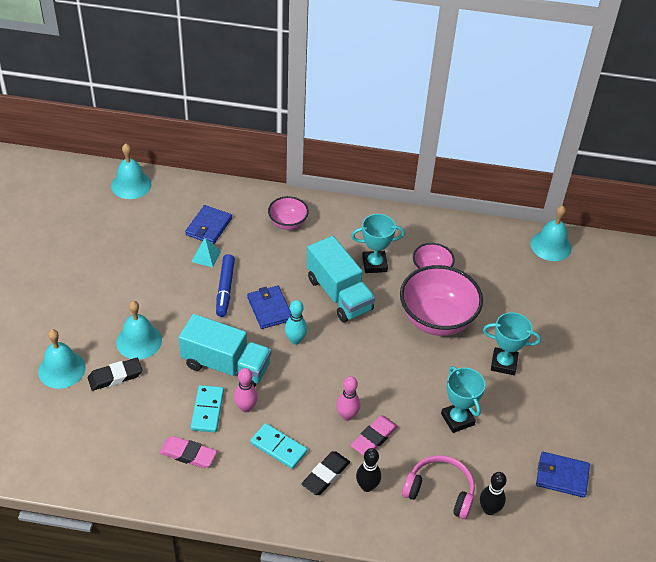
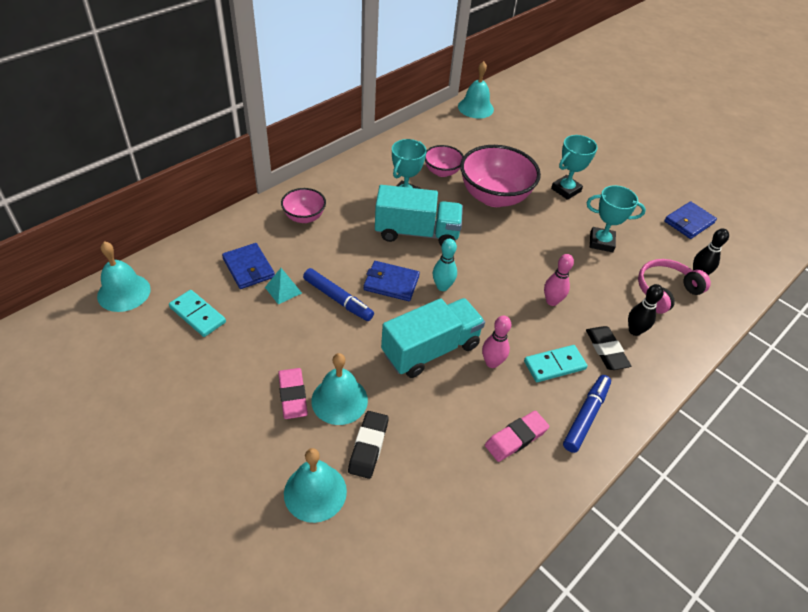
camera: 55 degrees left, 0 degrees up
turquoise domino [191,385,224,432] -> turquoise domino moved to [169,290,226,337]
pink eraser [351,416,398,456] -> pink eraser moved to [278,368,308,419]
none -> blue marker [563,375,611,453]

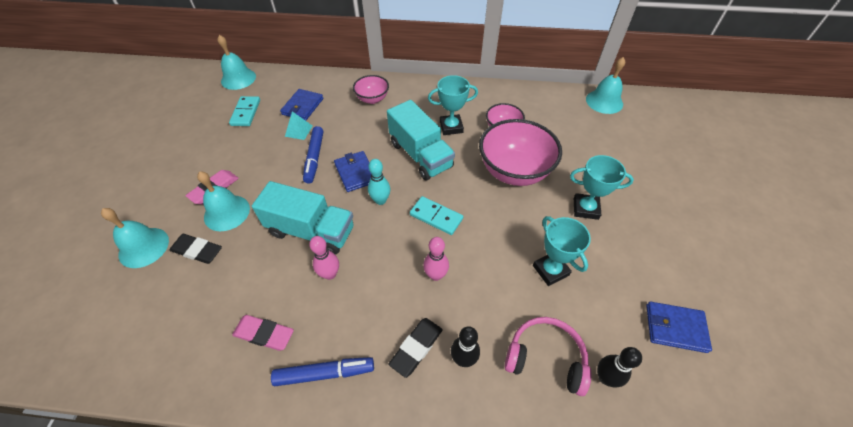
camera: 55 degrees right, 5 degrees up
black eraser [348,411,389,479] -> black eraser turned 45 degrees clockwise [169,234,222,264]
turquoise domino [524,345,587,382] -> turquoise domino moved to [410,196,463,235]

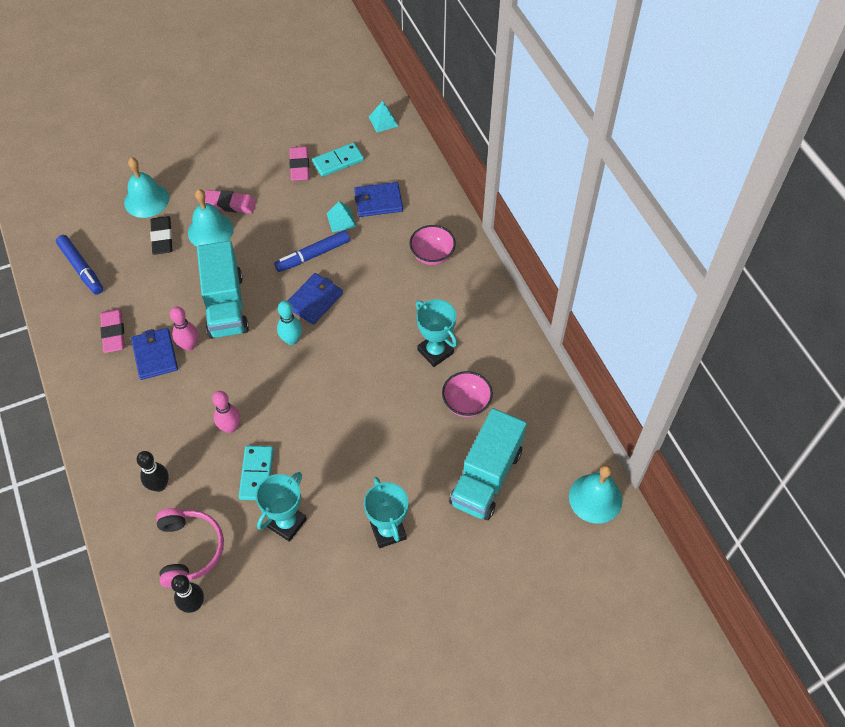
camera: 60 degrees right, 5 degrees up
turquoise bell [217,35,256,90] -> turquoise pyramid [369,101,398,132]
blue marker [271,357,374,386] -> blue marker moved to [56,235,103,295]
turquoise truck [387,100,455,180] -> turquoise truck moved to [449,408,527,520]
black eraser [389,318,443,378] -> none
turquoise domino [410,196,463,235] -> turquoise domino moved to [239,446,274,500]
pink bowl [479,119,562,186] -> none
blue wallet [646,302,712,353] -> blue wallet moved to [131,328,178,380]
none -> pink eraser [289,146,309,181]

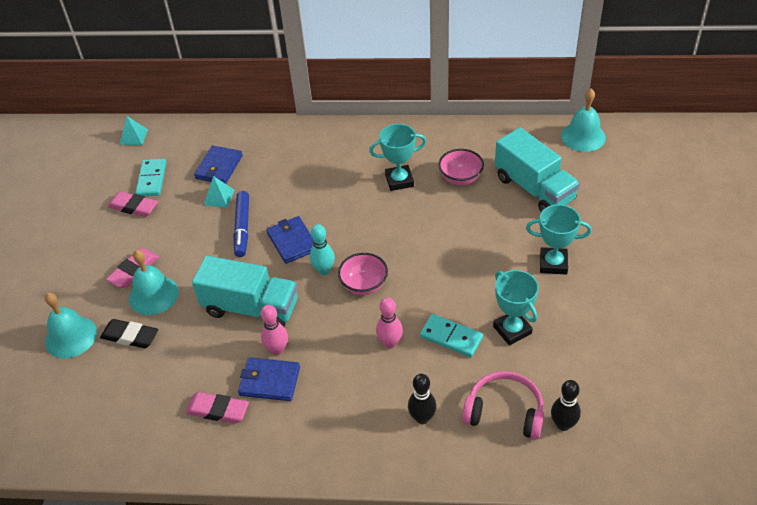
camera: 60 degrees left, 10 degrees down
blue marker [56,235,103,295] -> none
pink bowl [409,225,456,265] -> pink bowl moved to [338,253,388,295]

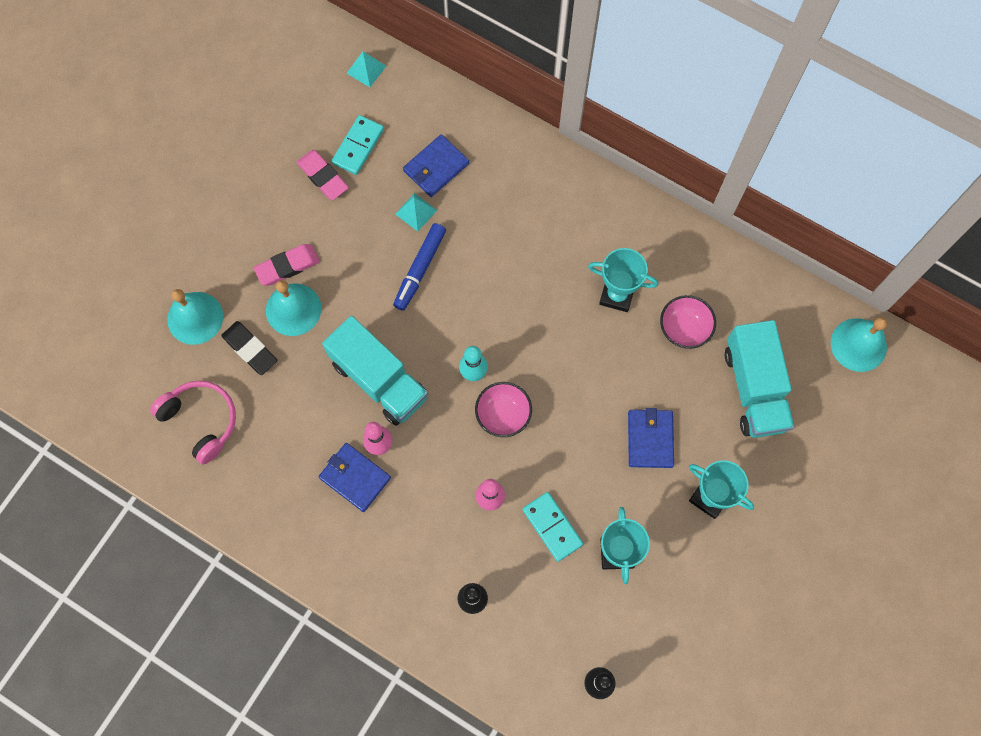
camera: 25 degrees right, 25 degrees up
pink eraser [185,392,249,423] -> none
blue wallet [266,216,314,264] -> blue wallet moved to [628,408,674,468]
pink headphones [462,371,544,440] -> pink headphones moved to [150,381,236,464]

